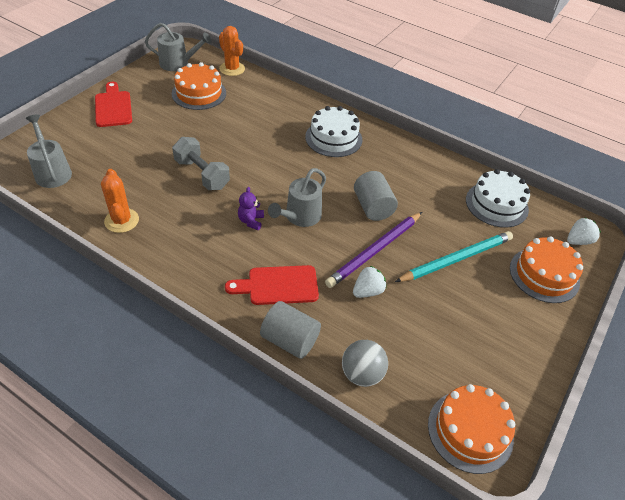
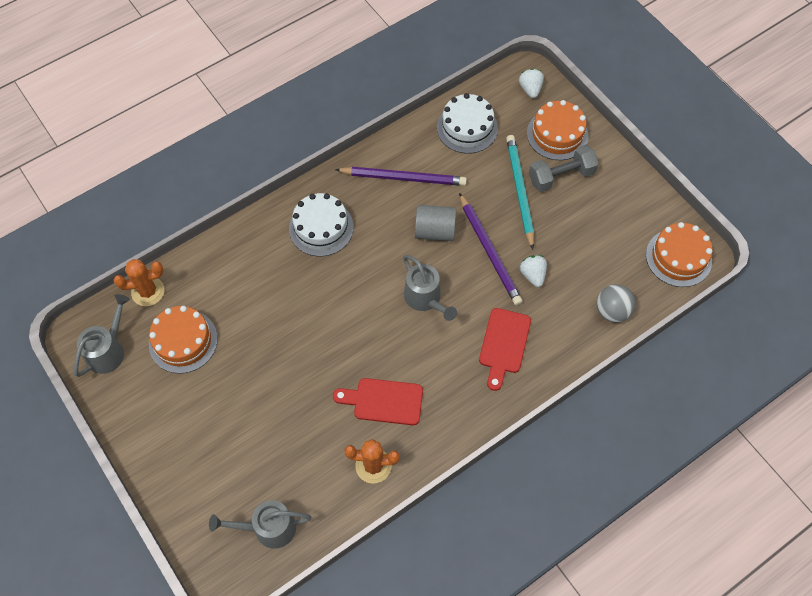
camera: 65 degrees left, 15 degrees up
red cutting board [95,82,132,127] -> red cutting board moved to [333,378,423,425]
grey dumbbell [172,137,230,190] -> grey dumbbell moved to [529,145,599,192]
purple teddy bear [238,187,264,230] -> none
grey cylinder [260,301,321,359] -> none
none -> purple pencil [335,167,467,186]

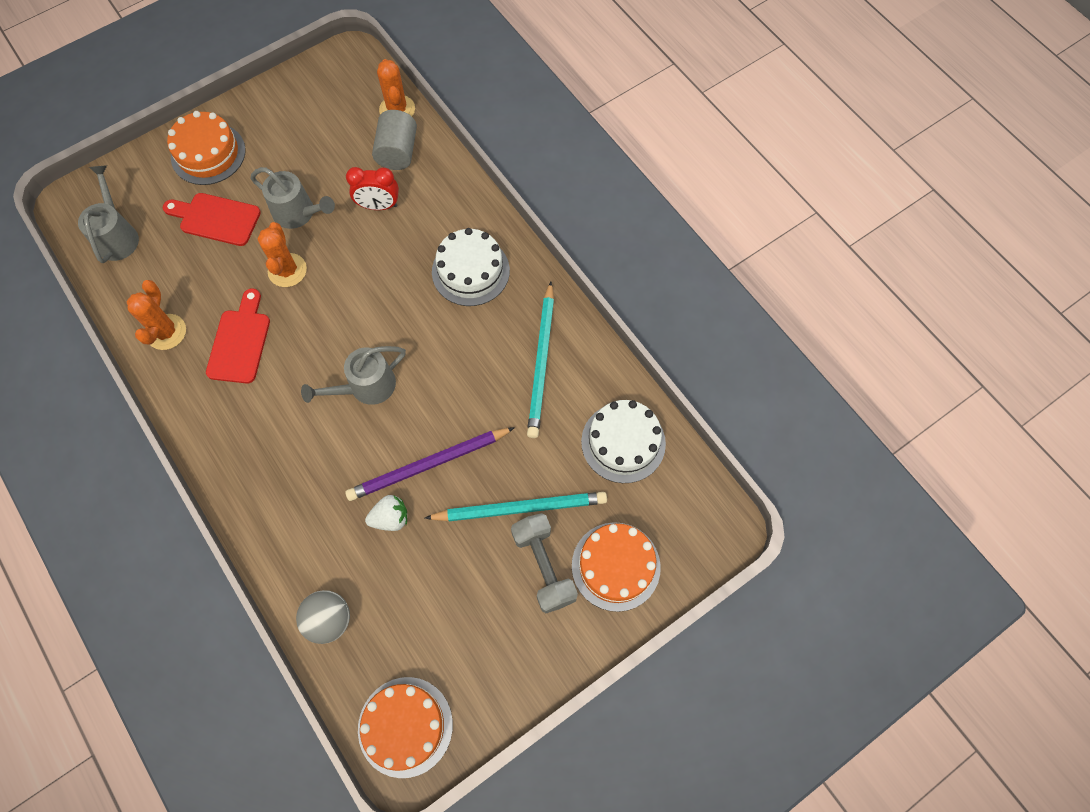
camera: 90 degrees right, 5 degrees up
grey watering can [74,294,130,377] -> grey watering can moved to [251,167,335,229]
orange cake [149,306,218,374] -> orange cake moved to [167,111,246,185]
purple pencil [335,167,467,186] -> turquoise pencil [527,281,554,438]
grey cylinder [415,205,456,241] -> grey cylinder moved to [372,110,417,170]
red cutting board [479,308,531,391] -> red cutting board moved to [163,193,261,246]
white strawberry [519,69,544,98] -> none
none -> orange cactus [257,222,307,287]
none -> red clock [346,167,399,210]

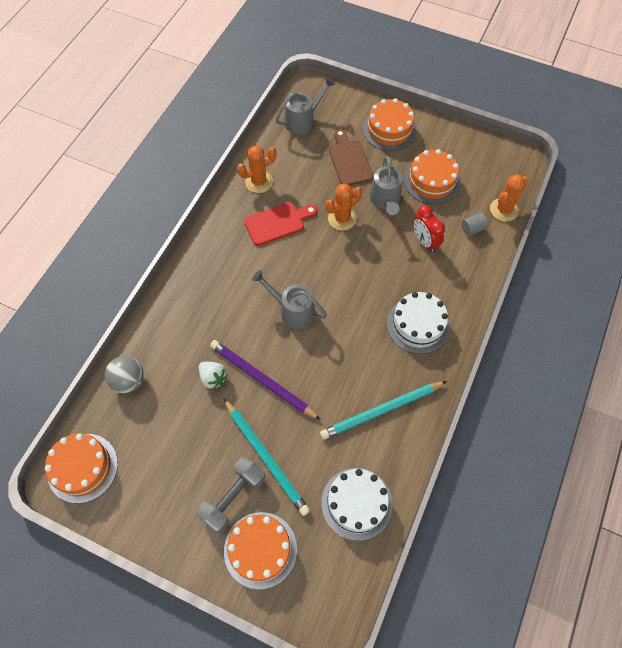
camera: 60 degrees right, 5 degrees down
red cutting board [163,193,261,246] -> brown cutting board [329,129,373,185]
grey cylinder [372,110,417,170] -> grey cylinder [461,213,488,236], size x0.57
none -> orange cake [404,149,460,204]

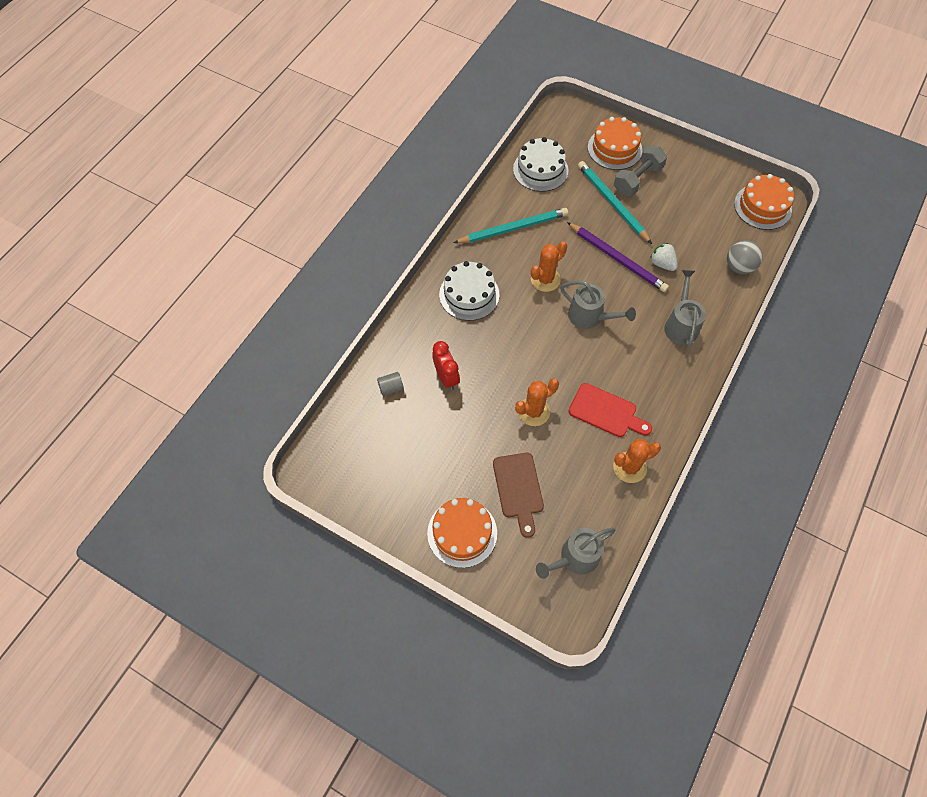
camera: 175 degrees left, 0 degrees up
red cutting board [244,202,317,246] -> red cutting board turned 135 degrees counterclockwise [569,383,652,437]
grey watering can [370,156,403,215] -> grey watering can moved to [664,270,706,347]
orange cake [404,149,460,204] -> none
orange cactus [490,174,528,222] -> orange cactus moved to [531,241,567,292]

